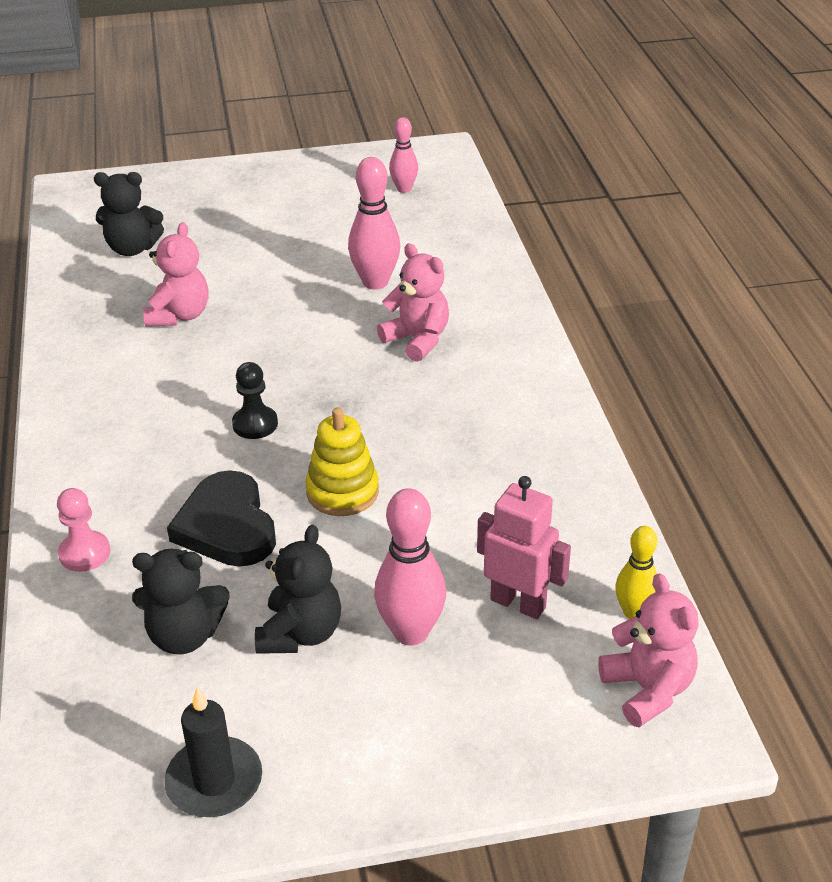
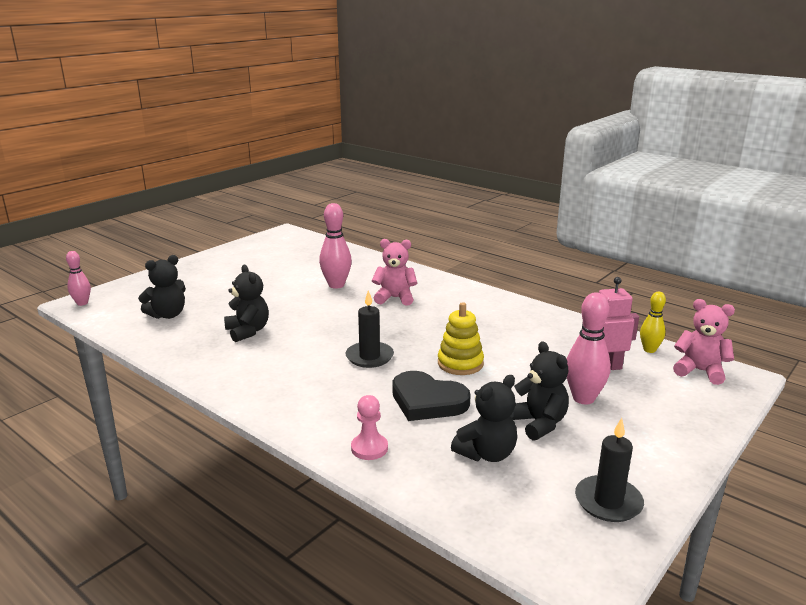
camera: 40 degrees left, 15 degrees down
pink teddy bear [143,222,209,327] -> black teddy bear [224,265,269,342]
black pawn [232,362,278,439] -> black candle [345,290,394,368]
pink bowling pin [389,117,418,193] -> pink bowling pin moved to [66,251,91,306]

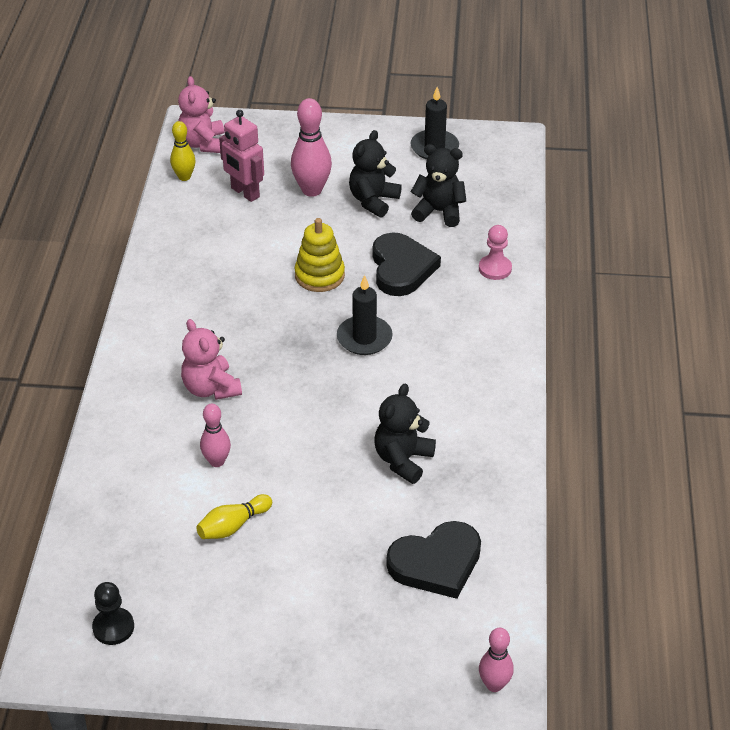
camera: 125 degrees left, 20 degrees up
black teddy bear [138,255,186,319] -> black heart [386,521,481,599]
pink bowling pin [319,203,352,289] -> pink bowling pin [200,404,231,467], size x0.62
none -> black pawn [92,582,134,645]
none -> yellow bowling pin [196,494,272,539]

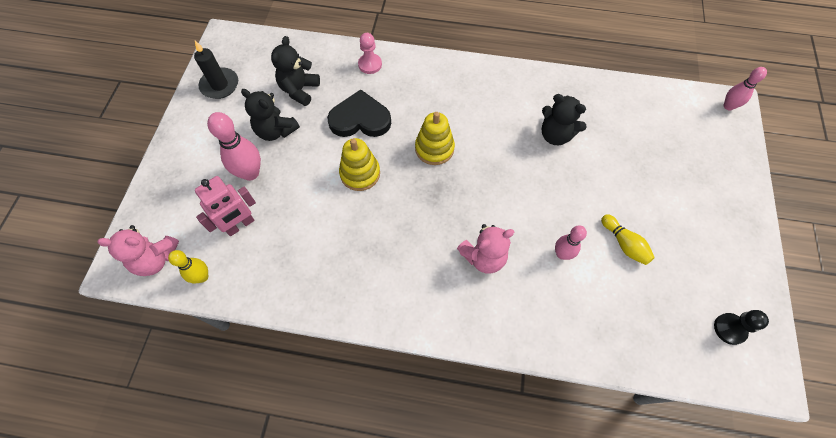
camera: 85 degrees left, 20 degrees up
black candle [337,275,393,355] -> yellow stacking toy [415,112,455,165]
black heart [386,521,481,599] -> none

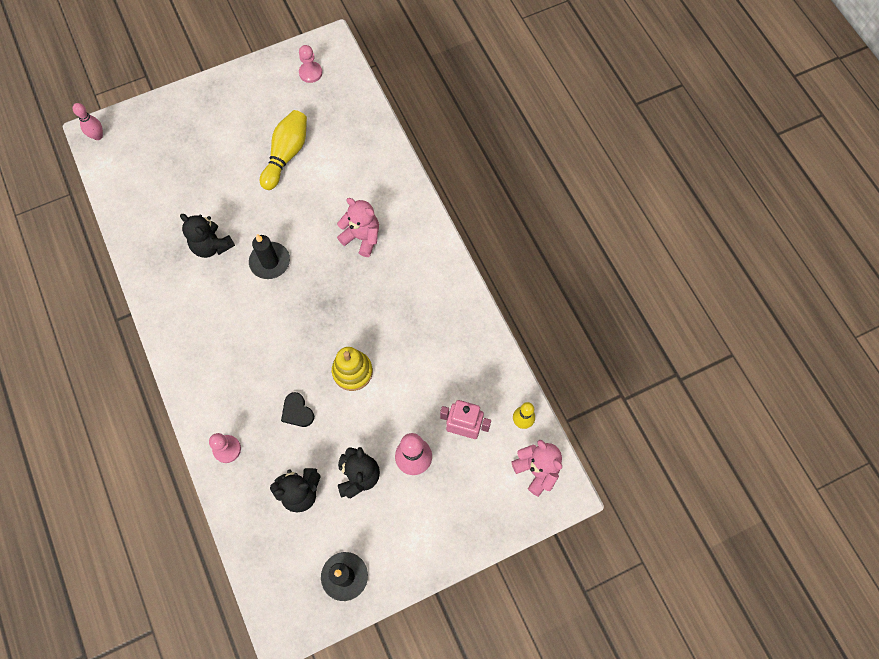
camera: 125 degrees left, 5 degrees up
black heart [327,90,391,137] -> black heart [281,392,314,427], size x0.56
yellow stacking toy [415,112,455,165] -> none
black teddy bear [542,94,587,145] -> black teddy bear turned 135 degrees clockwise [180,214,235,258]
pink bowling pin [555,225,587,260] -> none
yellow bowling pin [601,214,655,265] -> yellow bowling pin [260,110,307,190], size x1.61
black pawn [714,310,769,345] -> pink pawn [299,45,322,83]
none -> black candle [249,234,290,279]

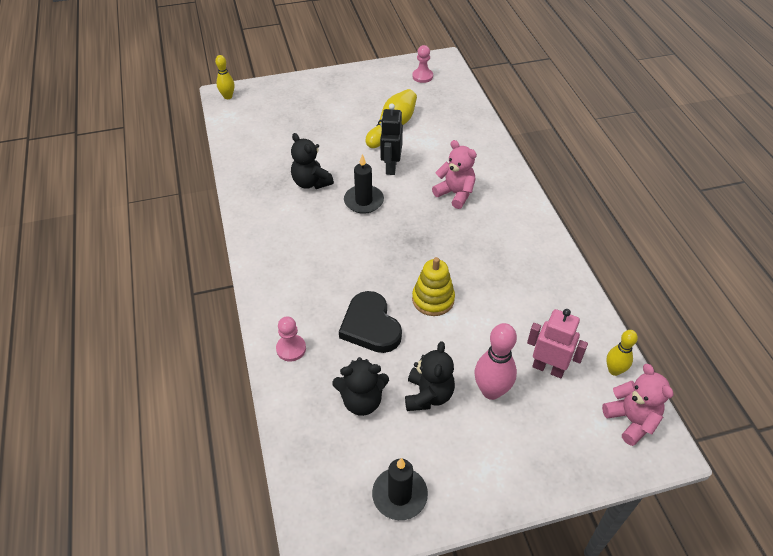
camera: 10 degrees right, 20 degrees down
pink bowling pin [73,103,103,140] -> yellow bowling pin [215,55,235,99]
black heart [281,392,314,427] -> black heart [339,291,402,353], size x1.79
none -> black robot [380,104,403,175]

